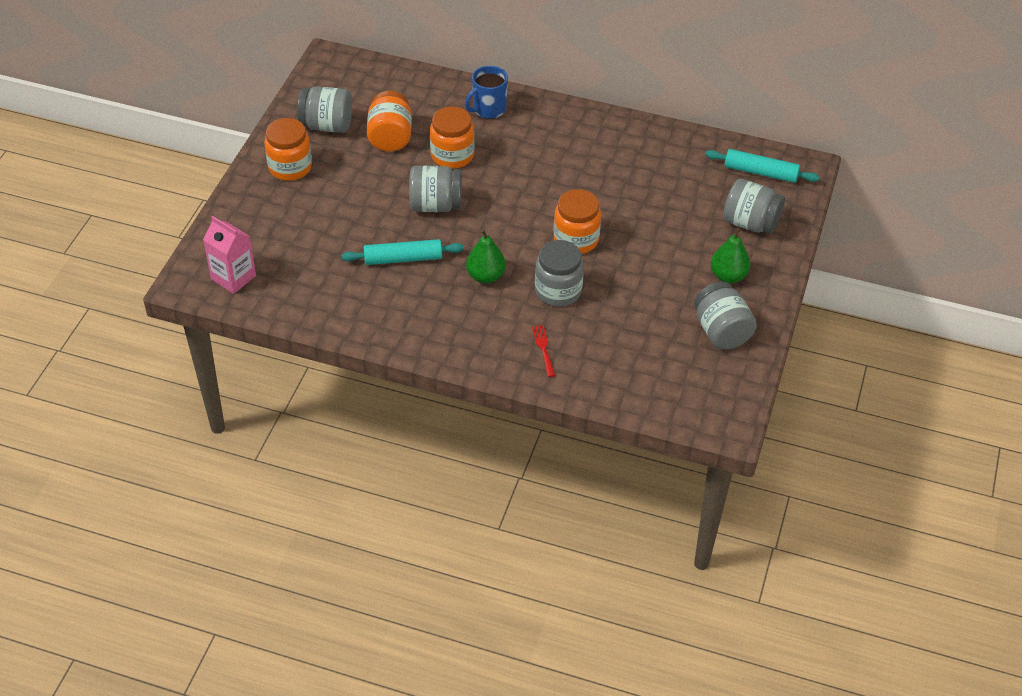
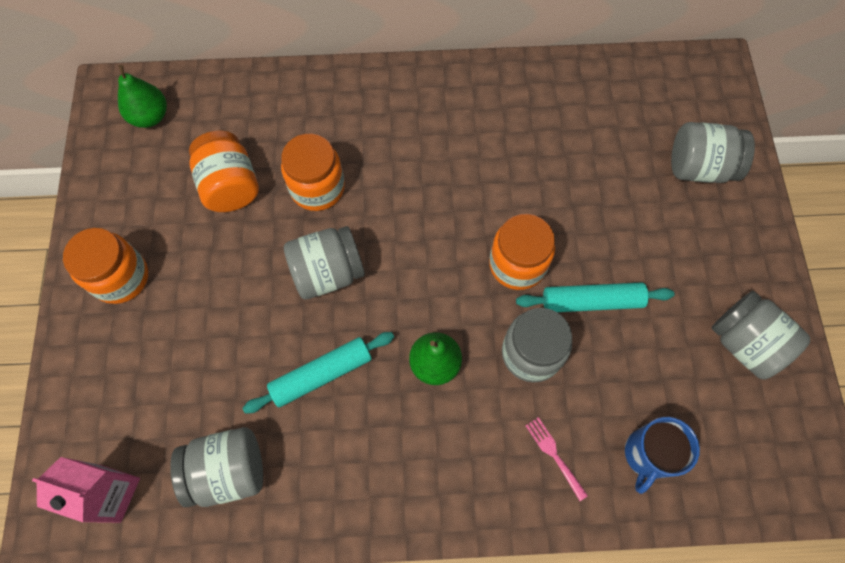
camera: 20 degrees left, 20 degrees up
grey jar [297,86,352,133] -> grey jar moved to [170,427,263,507]
blue mug [465,66,508,119] -> blue mug moved to [625,417,700,494]
red fork [532,325,555,377] -> pink fork [525,417,588,501]
turquoise rolling pin [705,149,820,183] -> turquoise rolling pin moved to [516,282,674,312]
green pear [711,228,750,283] -> green pear moved to [118,65,167,128]

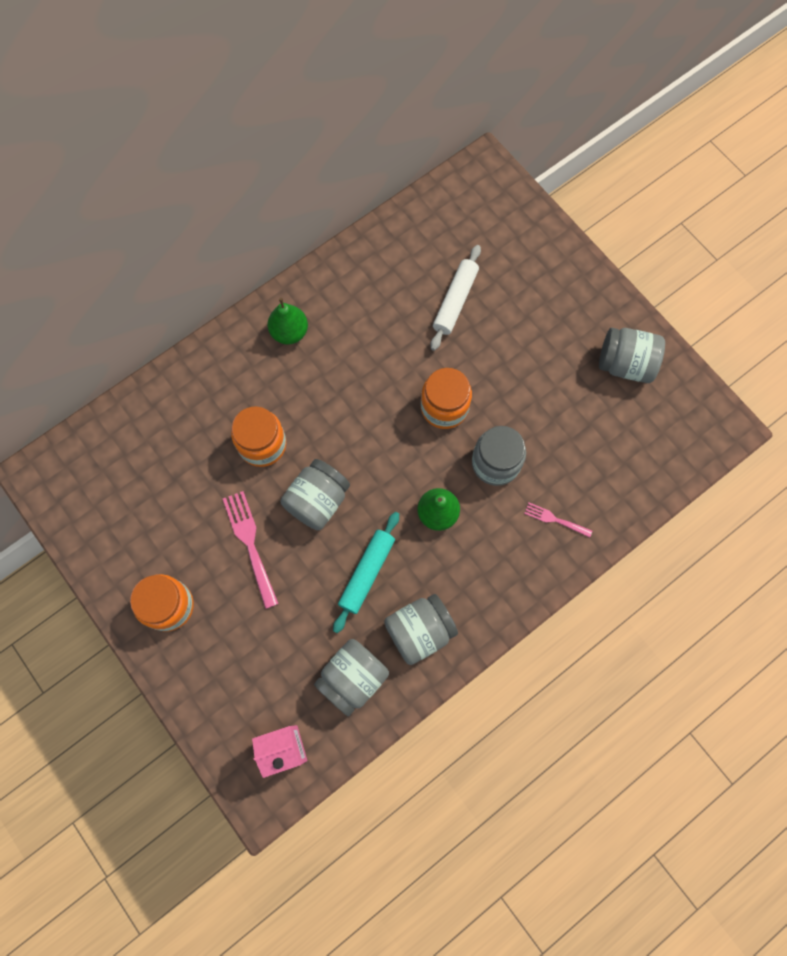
camera: 35 degrees left, 5 degrees up
green pear [118,65,167,128] -> green pear moved to [268,298,308,345]
orange jar [189,131,259,212] -> none
turquoise rolling pin [516,282,674,312] -> none
blue mug [625,417,700,494] -> none
grey jar [671,122,755,183] -> grey jar moved to [384,594,458,665]
none -> pink fork [223,491,279,609]
none -> white rolling pin [430,245,481,351]

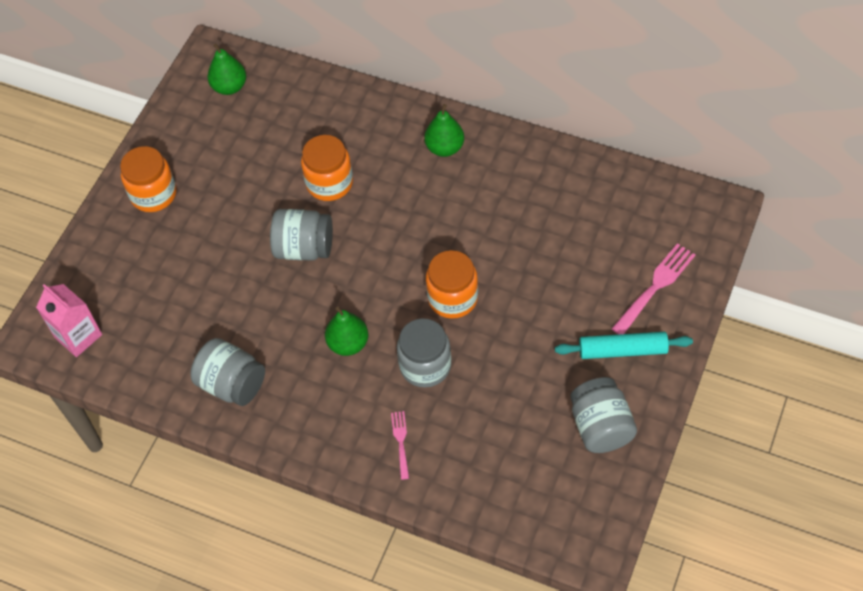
camera: 65 degrees right, 15 degrees down
pink fork [223,491,279,609] -> pink fork moved to [611,243,696,334]
grey jar [314,639,389,716] -> none
turquoise rolling pin [333,512,399,633] -> turquoise rolling pin moved to [555,332,693,359]
white rolling pin [430,245,481,351] -> none
none -> green pear [207,44,246,95]

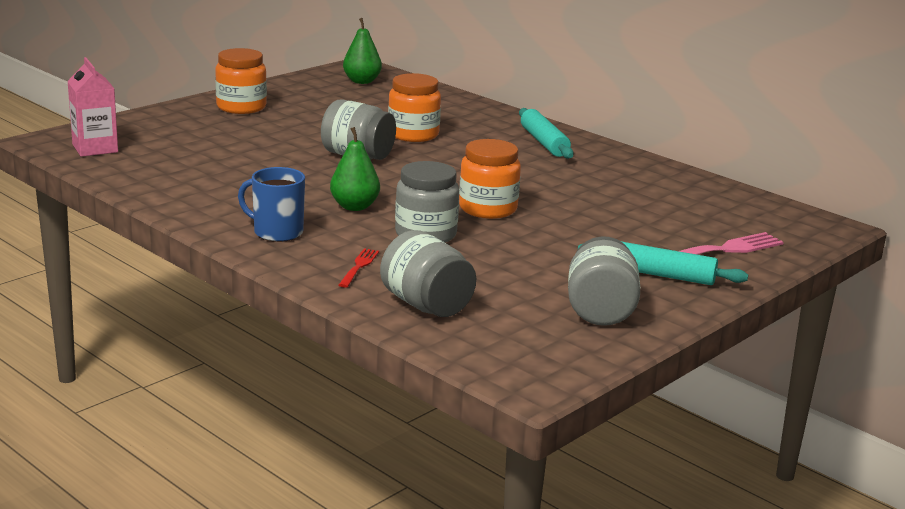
camera: 15 degrees right, 35 degrees down
grey jar [190,338,265,406] -> grey jar moved to [380,230,476,317]
pink fork [391,411,409,480] -> red fork [339,248,379,288]
green pear [424,104,464,157] -> turquoise rolling pin [519,108,574,159]
none -> blue mug [238,167,305,242]

